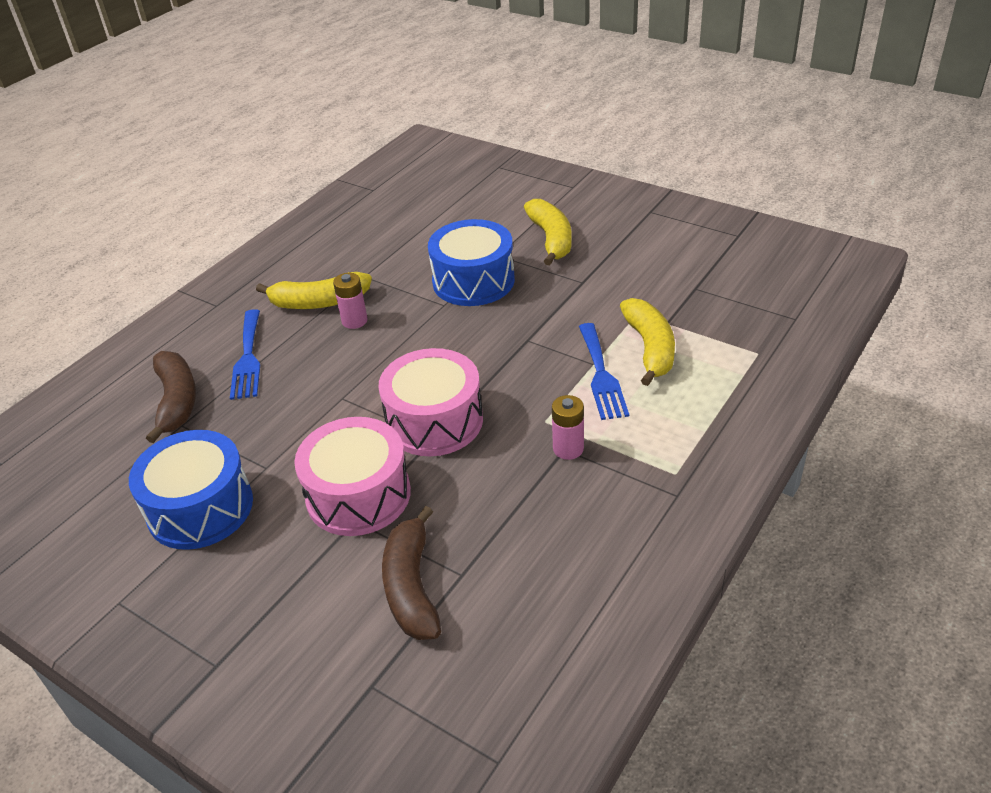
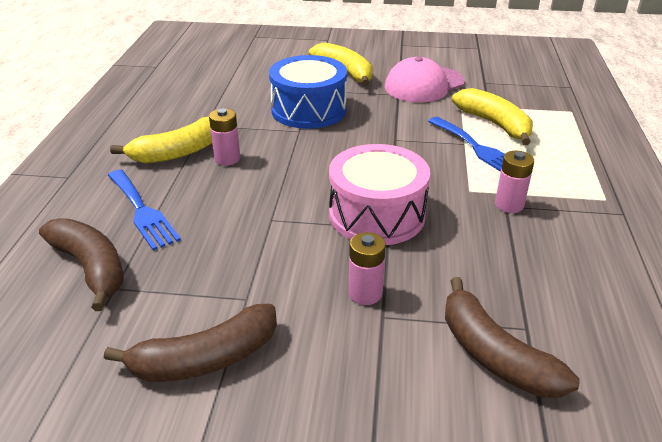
camera: 30 degrees left, 5 degrees down
blue drum [129,430,253,550] -> brown banana [104,304,277,382]
pink drum [294,417,411,536] -> pink battery [349,232,386,305]
none -> pink cap [385,57,465,102]

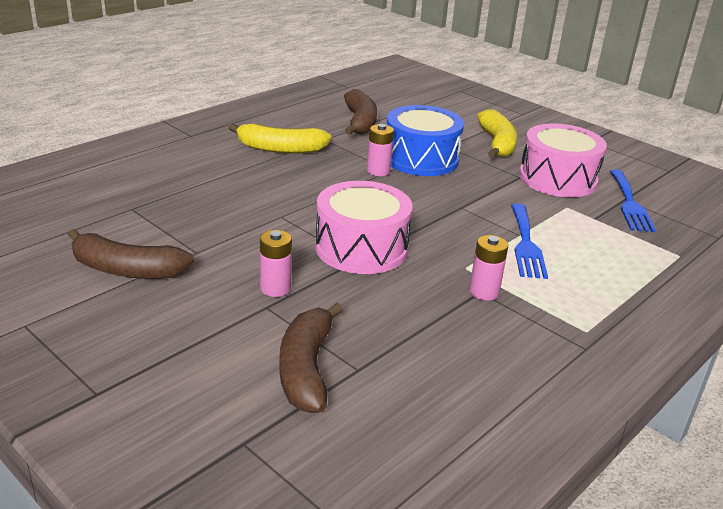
camera: 35 degrees right, 5 degrees down
brown banana [39,218,124,311] -> brown banana moved to [344,89,377,135]
blue fork [108,170,181,251] -> blue fork moved to [610,169,656,232]
pink battery [209,108,240,165] -> pink battery moved to [367,124,394,176]
pink cap [385,57,465,102] -> pink drum [519,124,607,197]
yellow banana [452,88,533,145] -> none

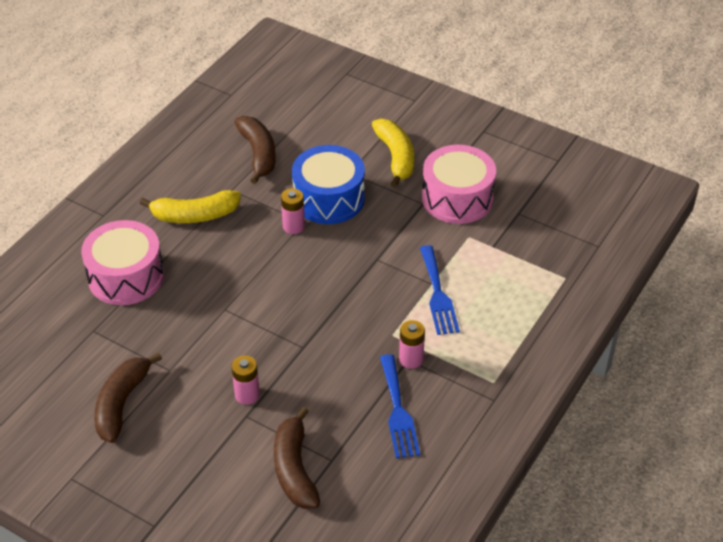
camera: 10 degrees left, 15 degrees up
brown banana [68,229,194,279] -> brown banana turned 105 degrees clockwise [94,352,162,443]
pink drum [315,181,413,274] -> pink drum moved to [81,220,164,305]
blue fork [610,169,656,232] -> blue fork moved to [380,354,420,458]

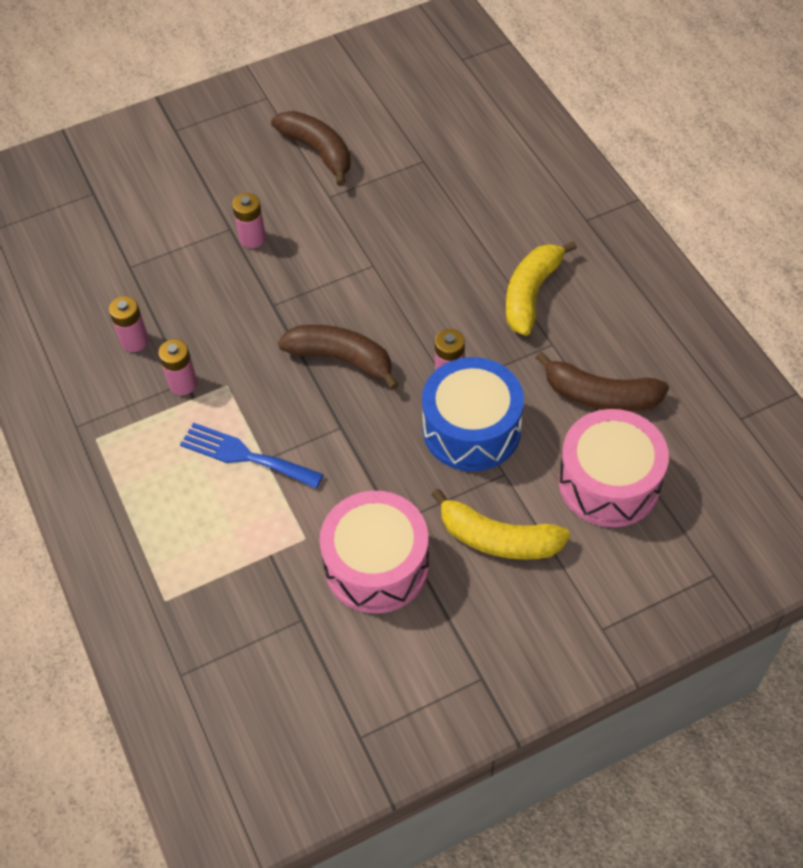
camera: 125 degrees right, 10 degrees up
pink drum [81,220,164,305] -> pink drum moved to [559,409,669,527]
brown banana [274,407,320,509] -> brown banana moved to [278,325,399,390]
blue fork [380,354,420,458] -> pink battery [109,296,149,352]

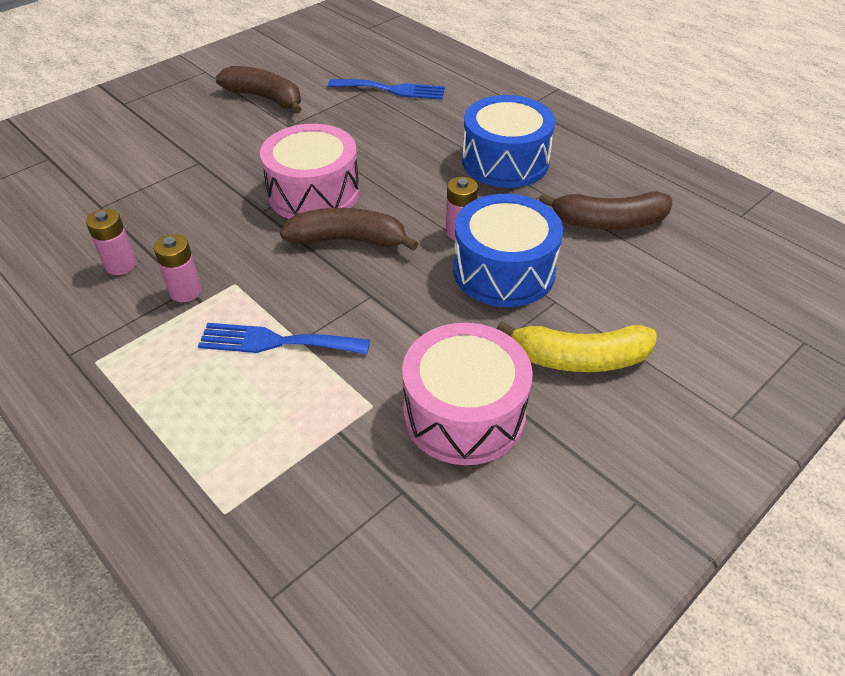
camera: 20 degrees left, 10 degrees down
pink battery [232,193,266,248] -> none
yellow banana [506,241,577,336] -> blue drum [462,95,555,188]
pink drum [559,409,669,527] -> pink drum moved to [260,124,360,219]
none -> blue fork [328,79,445,100]

